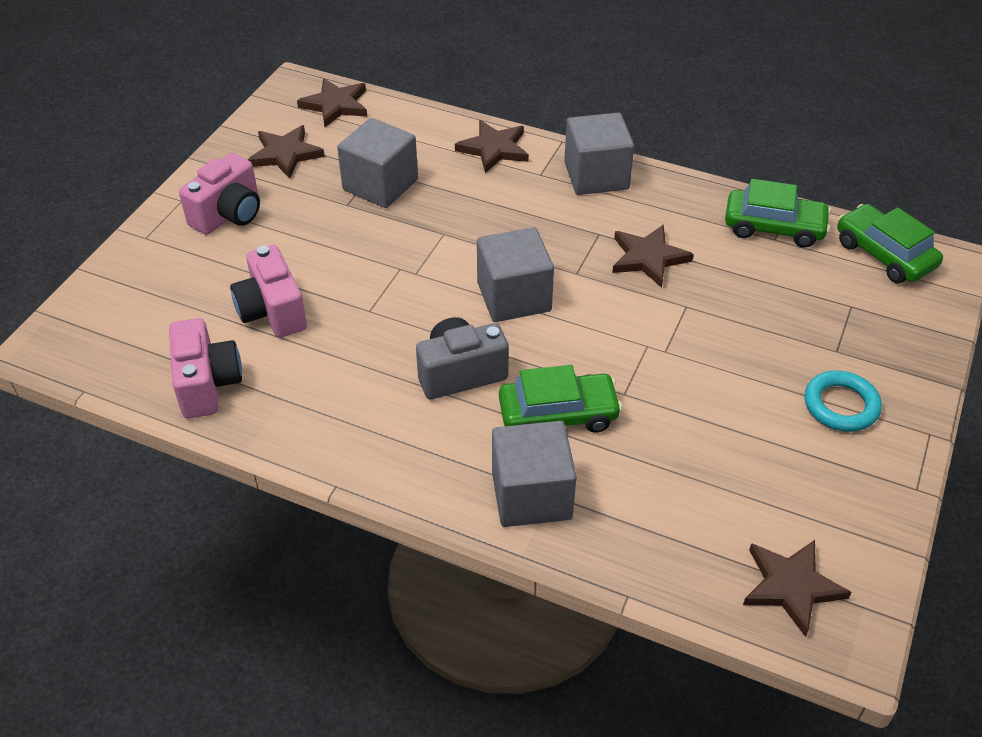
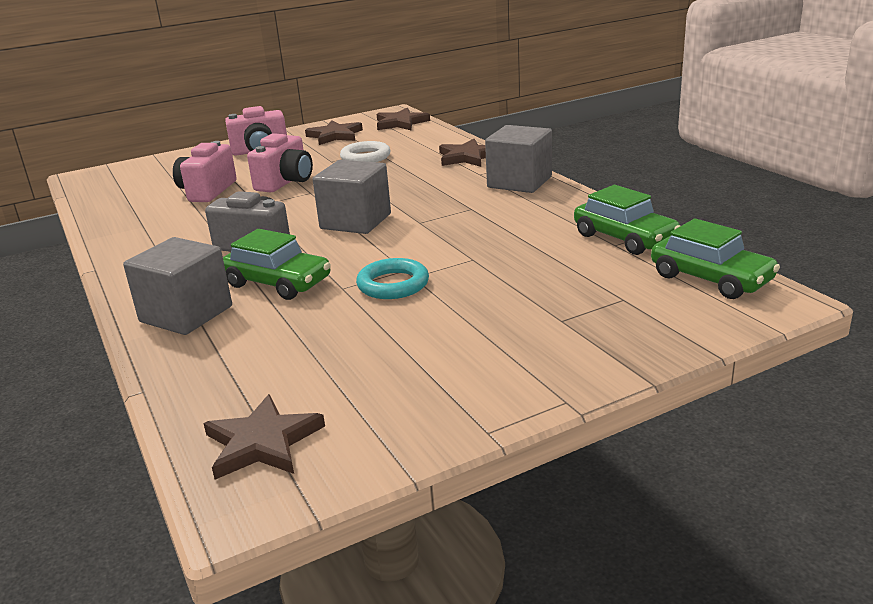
camera: 40 degrees right, 20 degrees down
pink camera [169,318,242,419] -> pink camera moved to [247,133,313,192]
grey cube [337,118,418,208] -> white ring [340,141,391,162]
brown star [612,224,694,288] -> none
turquoise ring [804,370,882,432] -> turquoise ring moved to [356,258,429,299]
green car [837,204,943,283] -> green car turned 135 degrees clockwise [651,219,780,299]

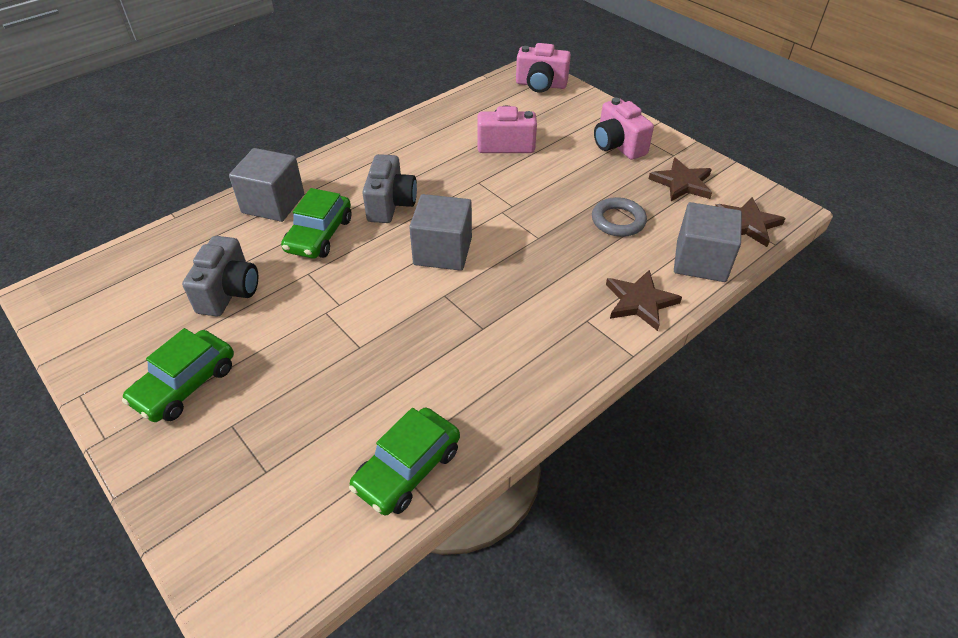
camera: 75 degrees right, 20 degrees up
brown star [203,394,325,479] -> none
pink camera [247,133,313,192] -> pink camera moved to [516,43,571,93]
white ring [340,141,391,162] -> grey ring [592,197,647,237]
turquoise ring [356,258,429,299] -> none
grey cube [485,125,552,193] -> grey cube moved to [674,202,742,282]
green car [651,219,780,299] -> green car moved to [122,328,234,422]
none -> grey camera [182,236,258,316]

